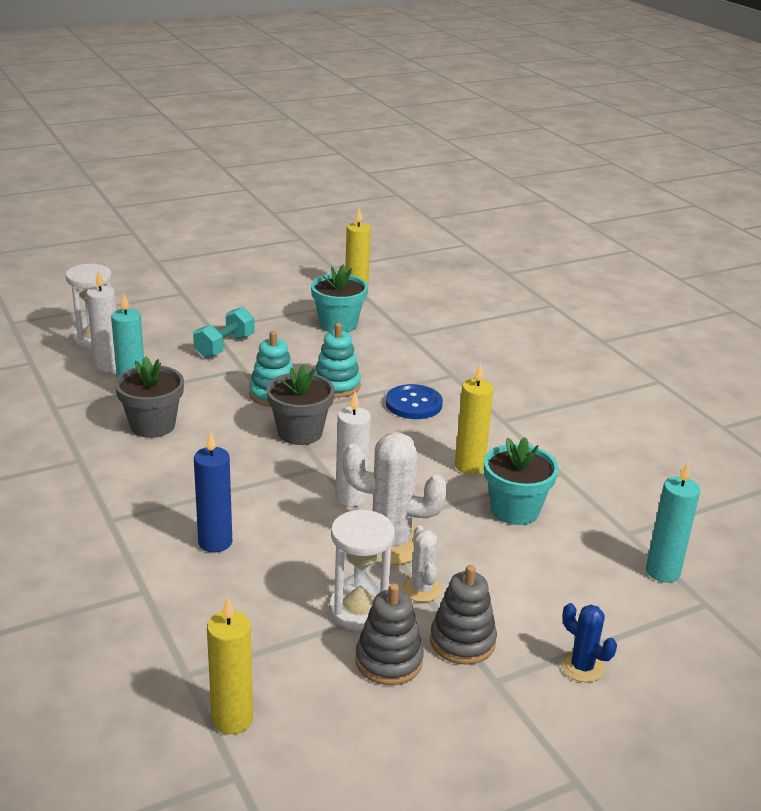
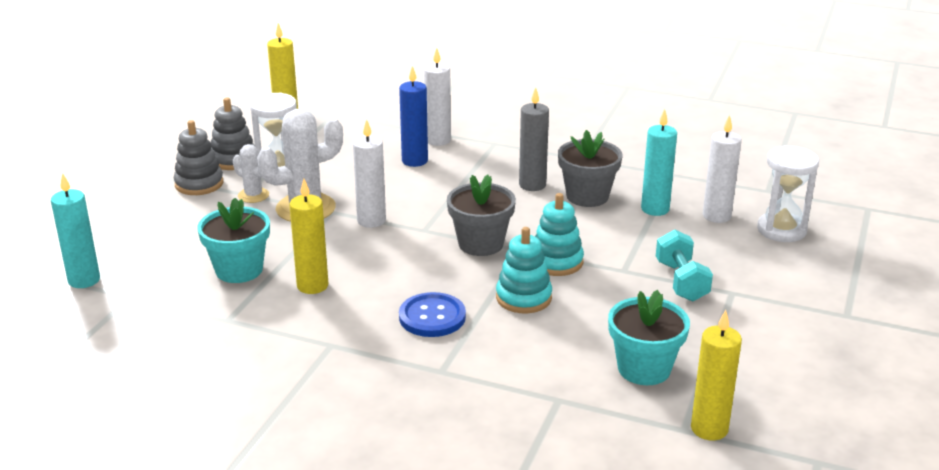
camera: 140 degrees right, 0 degrees up
blue cactus [561,603,617,682] -> none
none -> white candle [424,48,451,146]
none -> grey candle [519,87,549,191]

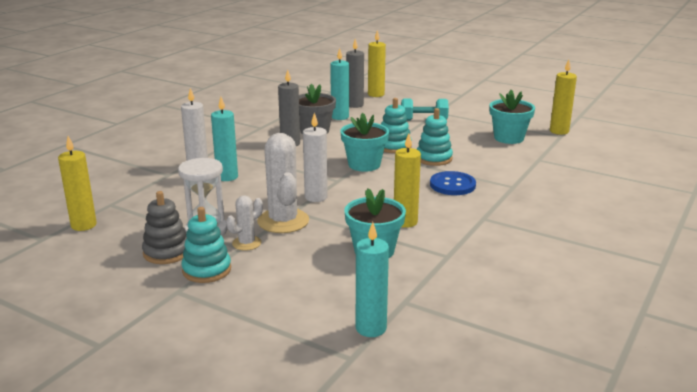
camera: 80 degrees left, 5 degrees down
grey stacking toy [174,120,224,195] -> turquoise stacking toy [181,207,231,283]
blue candle [399,66,428,167] -> turquoise candle [211,97,238,181]
grey flower pot [447,174,516,256] -> turquoise flower pot [340,113,389,172]
white candle [703,115,742,223] -> grey candle [346,39,364,108]
white hourglass [757,145,819,242] -> yellow candle [368,30,386,97]

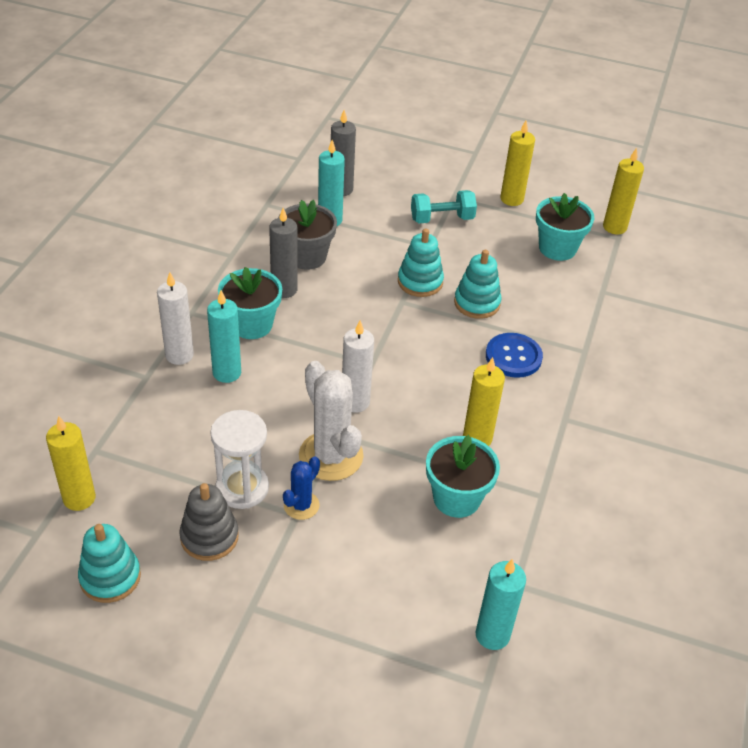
camera: 15 degrees left, 20 degrees up
turquoise stacking toy [181,207,231,283] -> turquoise stacking toy moved to [78,524,141,603]
white cactus [226,195,263,251] -> blue cactus [283,456,320,520]
turquoise flower pot [340,113,389,172] -> turquoise flower pot moved to [218,267,282,339]
yellow candle [368,30,386,97] -> yellow candle moved to [500,121,535,206]

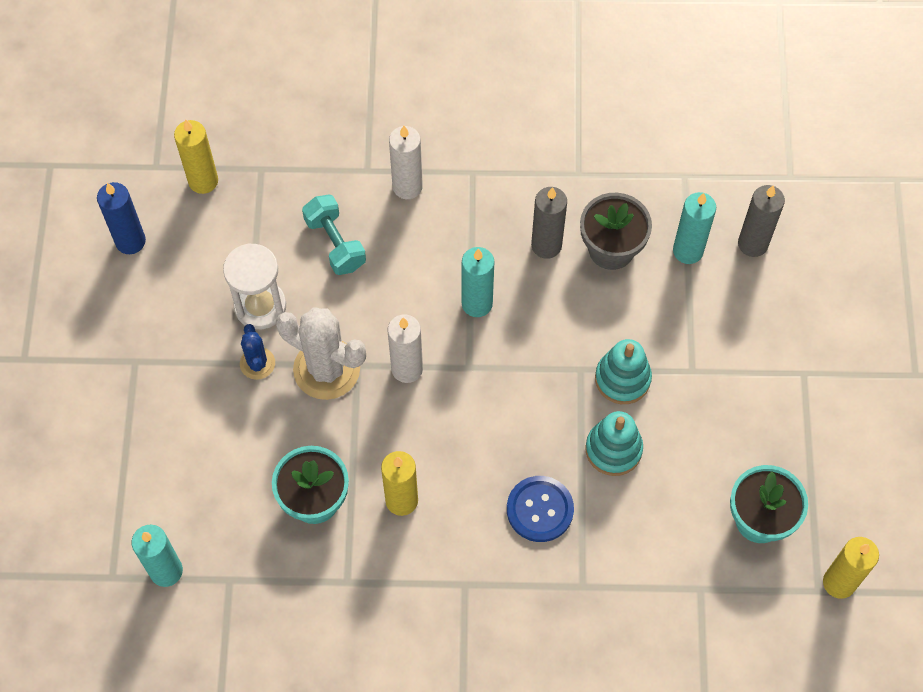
camera: 75 degrees right, 20 degrees up
turquoise stacking toy [78,524,141,603] -> blue candle [97,182,146,254]
grey stacking toy [179,483,239,561] -> none
turquoise candle [207,290,241,383] -> turquoise candle moved to [462,247,494,317]
turquoise flower pot [218,267,282,339] -> none
blue cactus [283,456,320,520] -> blue cactus turned 60 degrees clockwise [240,324,275,380]
white cactus [299,361,364,481] -> white cactus turned 75 degrees clockwise [276,307,366,400]
turquoise dumbbell [411,190,477,223] -> turquoise dumbbell moved to [302,195,366,275]
yellow candle [500,121,535,206] -> none

